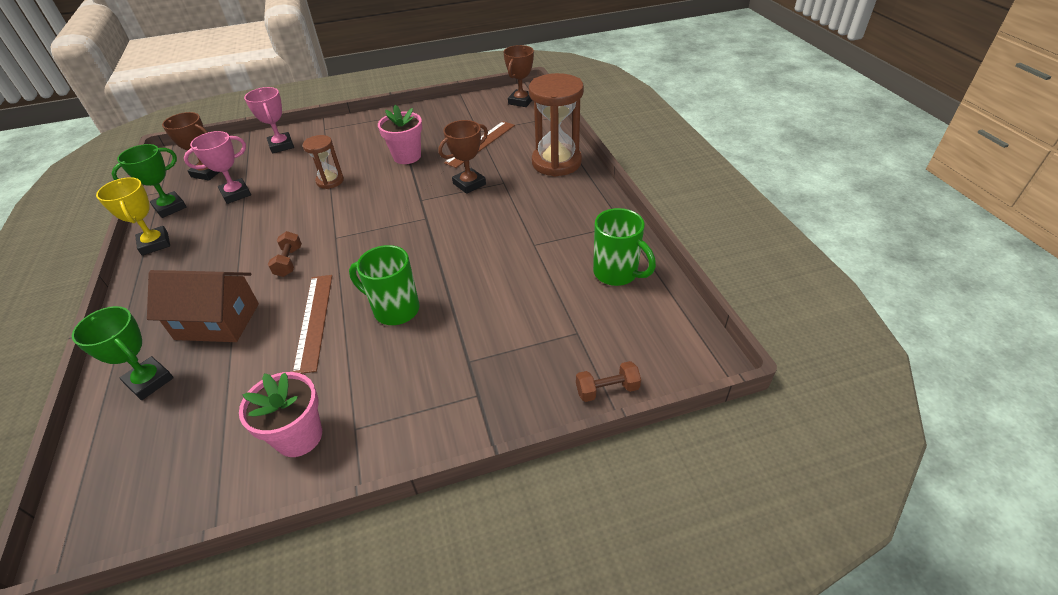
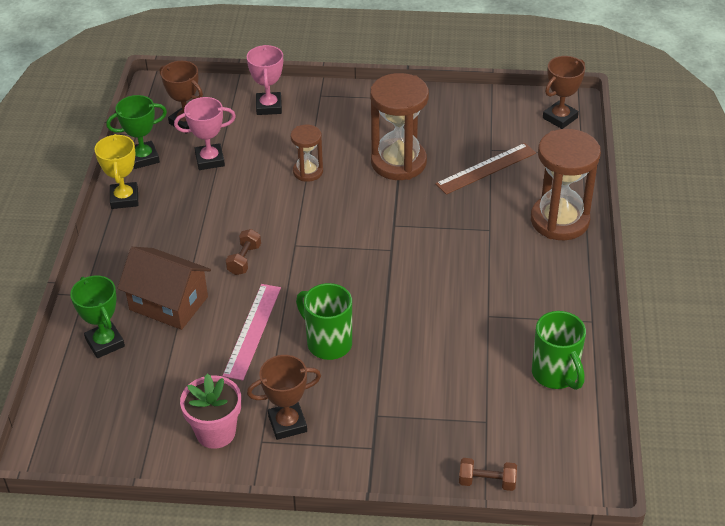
camera: 20 degrees right, 0 degrees up
brown ruler [293,275,332,374] -> pink ruler [223,284,281,381]
pink flower pot [378,105,422,164] -> brown hourglass [370,73,429,180]
brown trophy [438,120,488,194] -> brown trophy moved to [247,355,321,440]

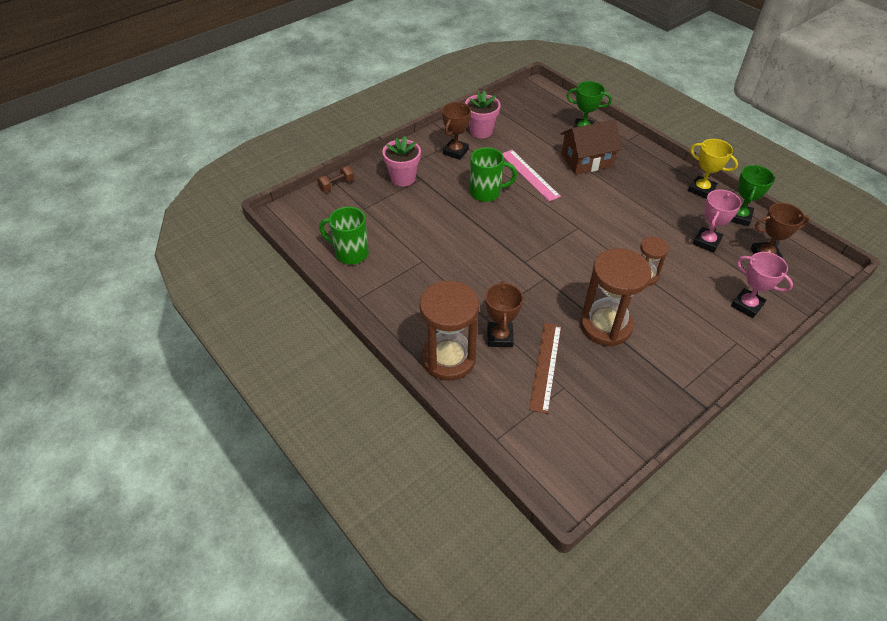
camera: 135 degrees right, 5 degrees up
brown dumbbell [226,229,261,275] -> none
brown trophy [543,56,585,129] -> brown trophy moved to [485,281,523,347]
none -> pink flower pot [382,136,421,186]

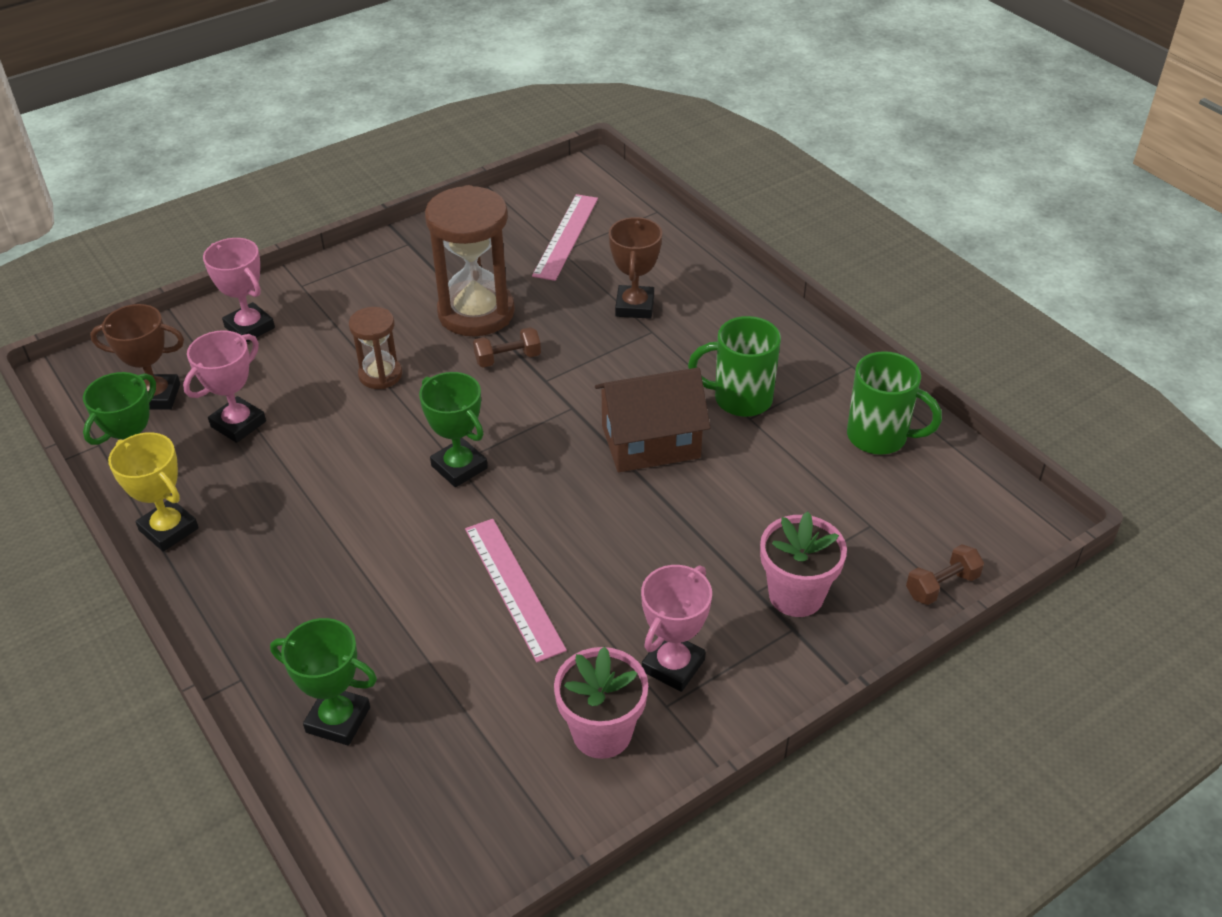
camera: 175 degrees left, 5 degrees down
brown hourglass [419,281,479,381] -> none
brown trophy [442,102,471,160] -> pink trophy [641,565,712,692]
green mug [470,147,517,202] -> green mug moved to [688,316,781,417]
brown ruler [529,323,561,414] -> none
brown house [560,120,622,175] -> brown house moved to [595,367,710,472]
none -> green trophy [419,372,488,487]
none -> brown dumbbell [473,327,541,368]
none -> pink ruler [532,194,598,281]

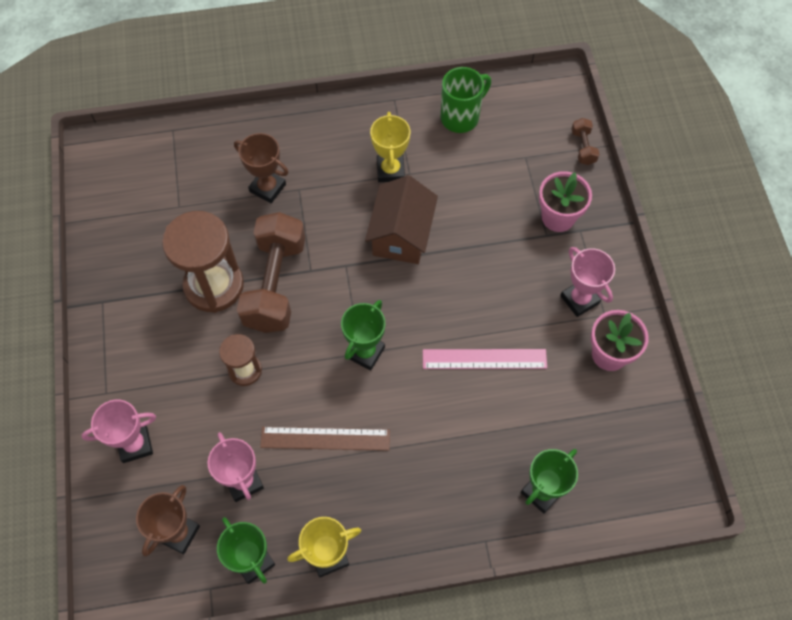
camera: 65 degrees left, 20 degrees up
green trophy [419,372,488,487] -> green trophy turned 45 degrees counterclockwise [341,300,385,370]
brown dumbbell [473,327,541,368] -> brown dumbbell [237,212,305,333], size x2.33
pink ruler [532,194,598,281] -> none
green mug [688,316,781,417] -> yellow trophy [370,112,411,182]
none -> brown ruler [260,427,390,451]

